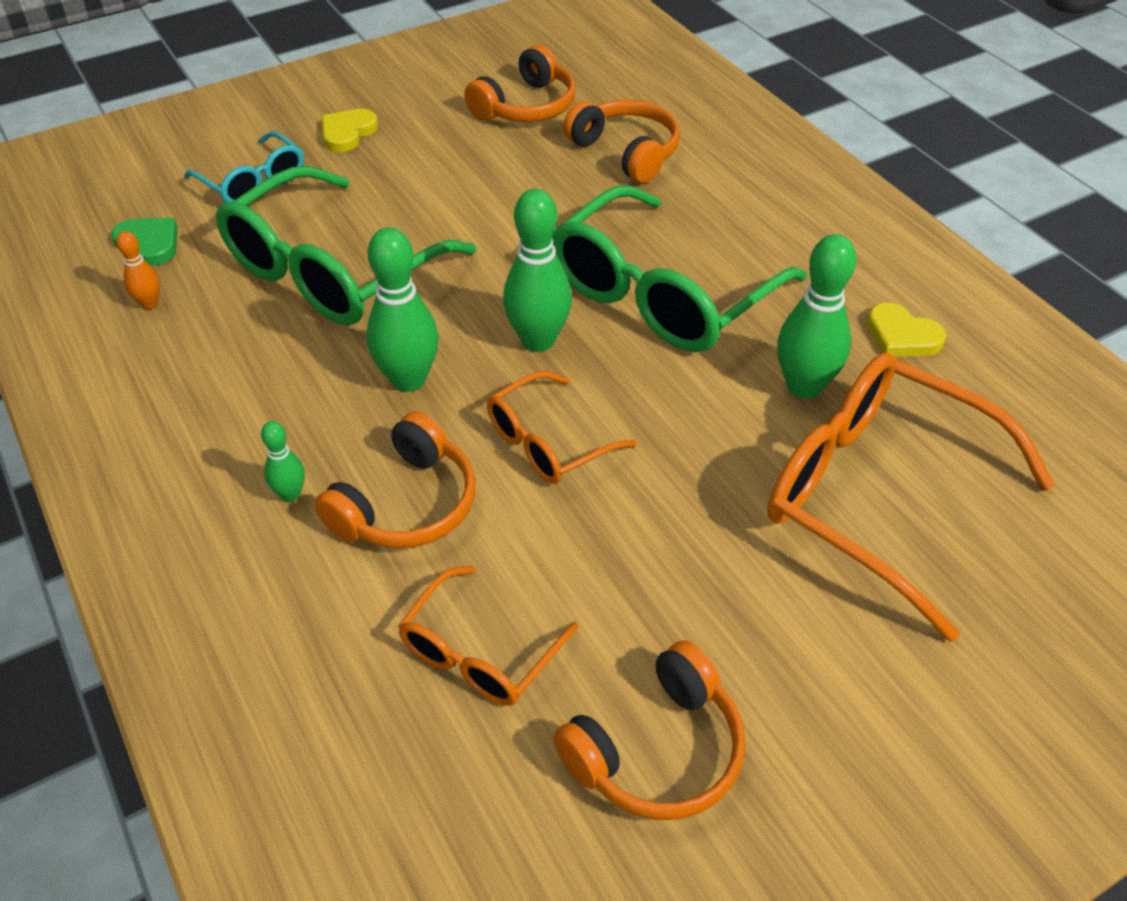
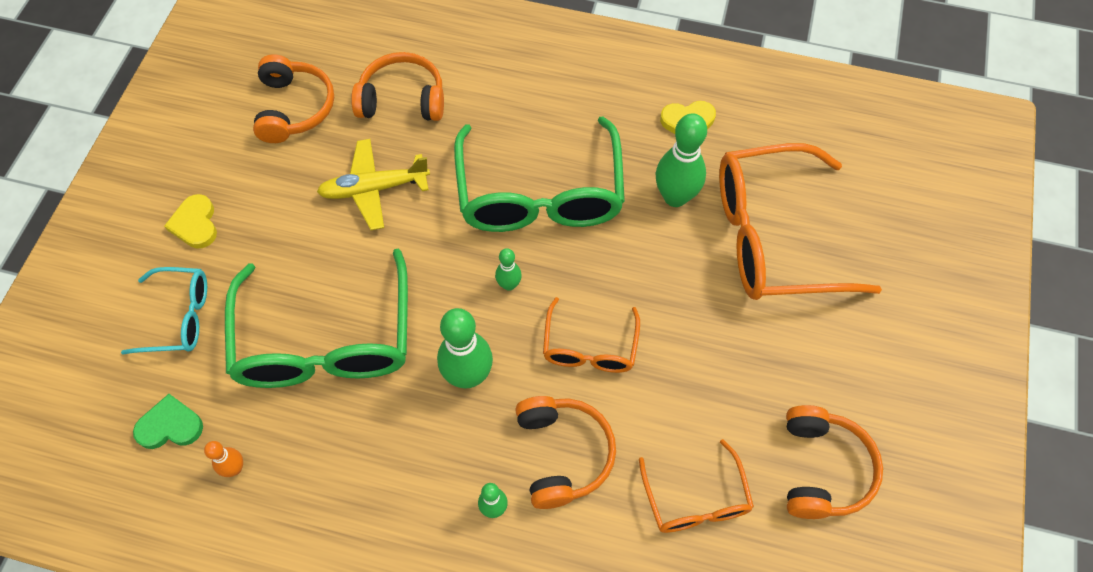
camera: 45 degrees left, 15 degrees up
green bowling pin [503,189,572,352] -> green bowling pin [495,248,522,291], size x0.51
none -> yellow plane [317,139,430,230]

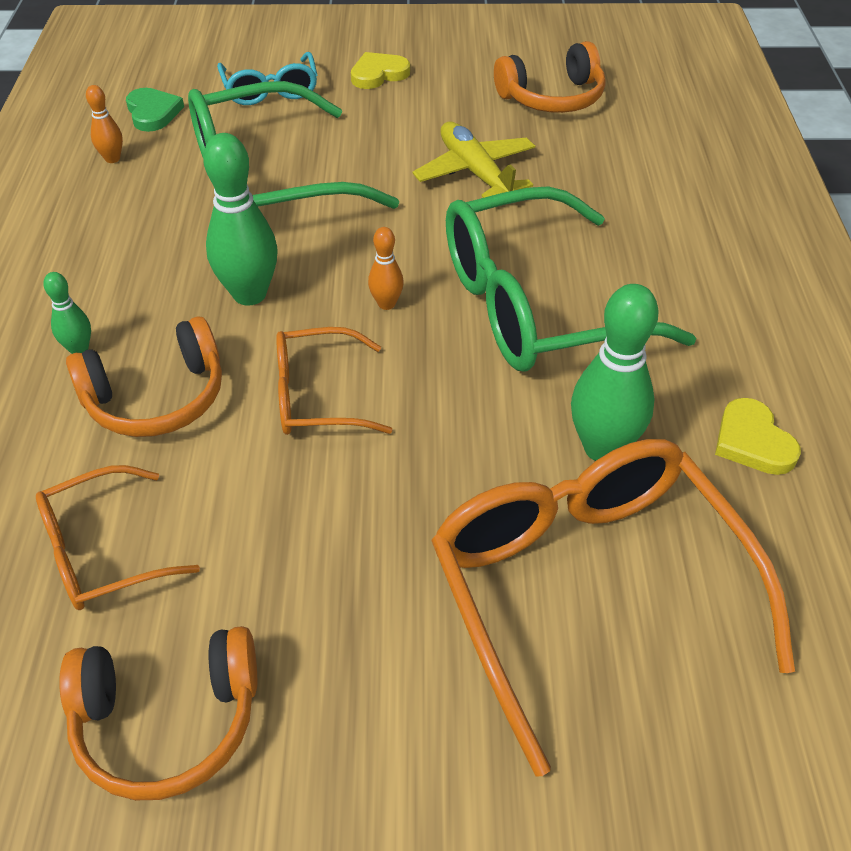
camera: 75 degrees right, 15 degrees down
orange headphones [351,52,444,121] -> none
green bowling pin [495,248,522,291] -> orange bowling pin [368,227,404,310]

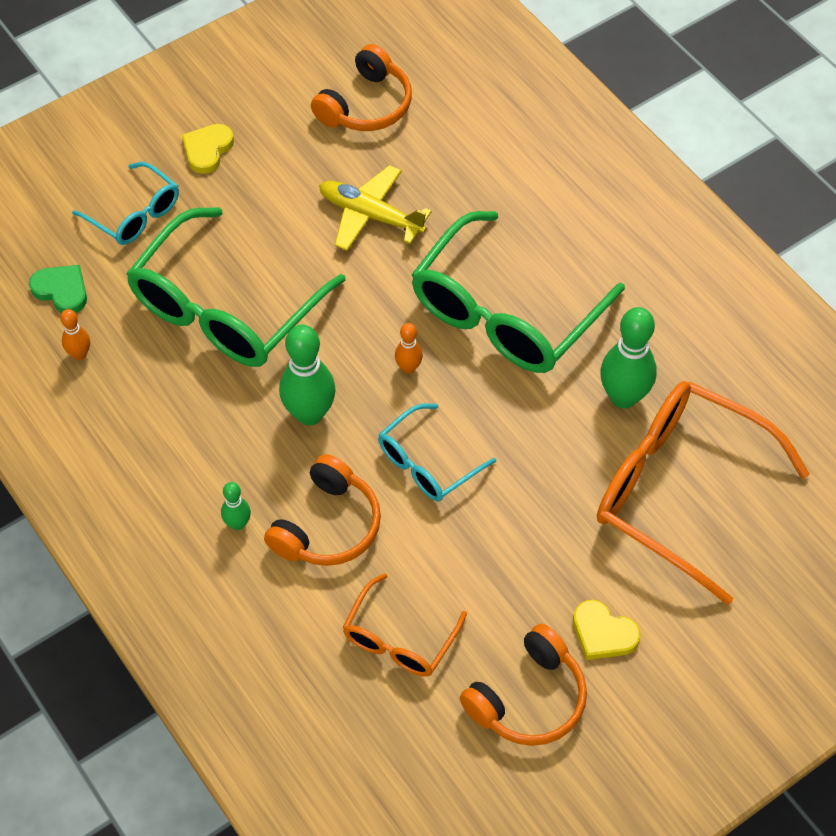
camera: 35 degrees left, 10 degrees up
orange glasses [276,327,392,435] -> turquoise glasses [378,403,496,501]
yellow heart [715,398,801,475] -> yellow heart moved to [573,600,641,660]

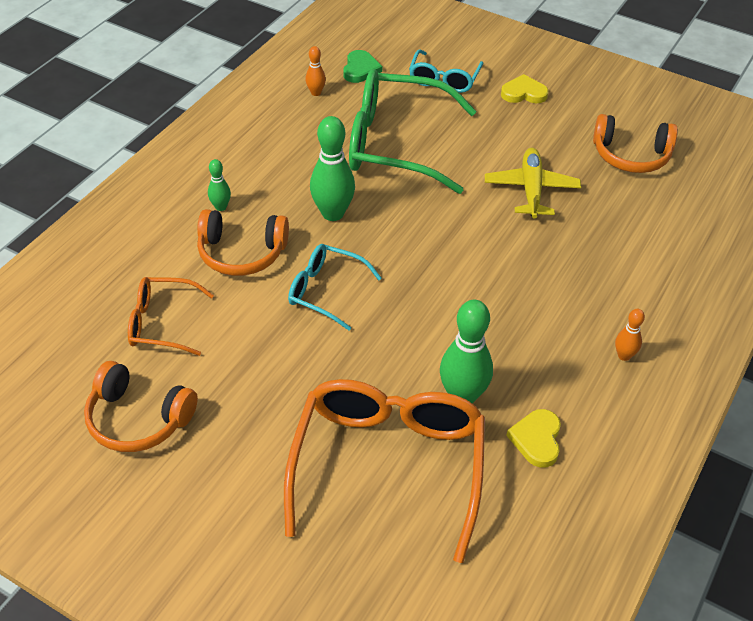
camera: 65 degrees right, 10 degrees down
orange bowling pin [395,323,423,374] -> orange bowling pin moved to [615,309,645,361]
green glasses [411,211,625,373] -> none
yellow heart [573,600,641,660] -> yellow heart moved to [506,409,561,468]

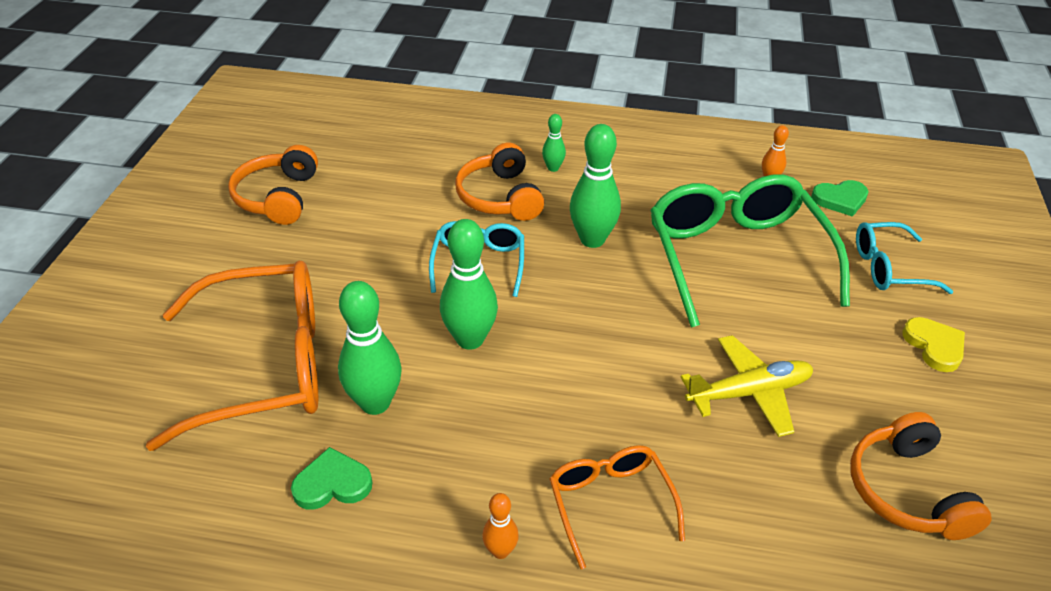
camera: 70 degrees right, 5 degrees down
orange glasses [128,277,214,356] -> orange glasses moved to [549,445,685,569]
yellow heart [506,409,561,468] -> green heart [291,447,373,510]
none -> green bowling pin [440,219,498,350]

